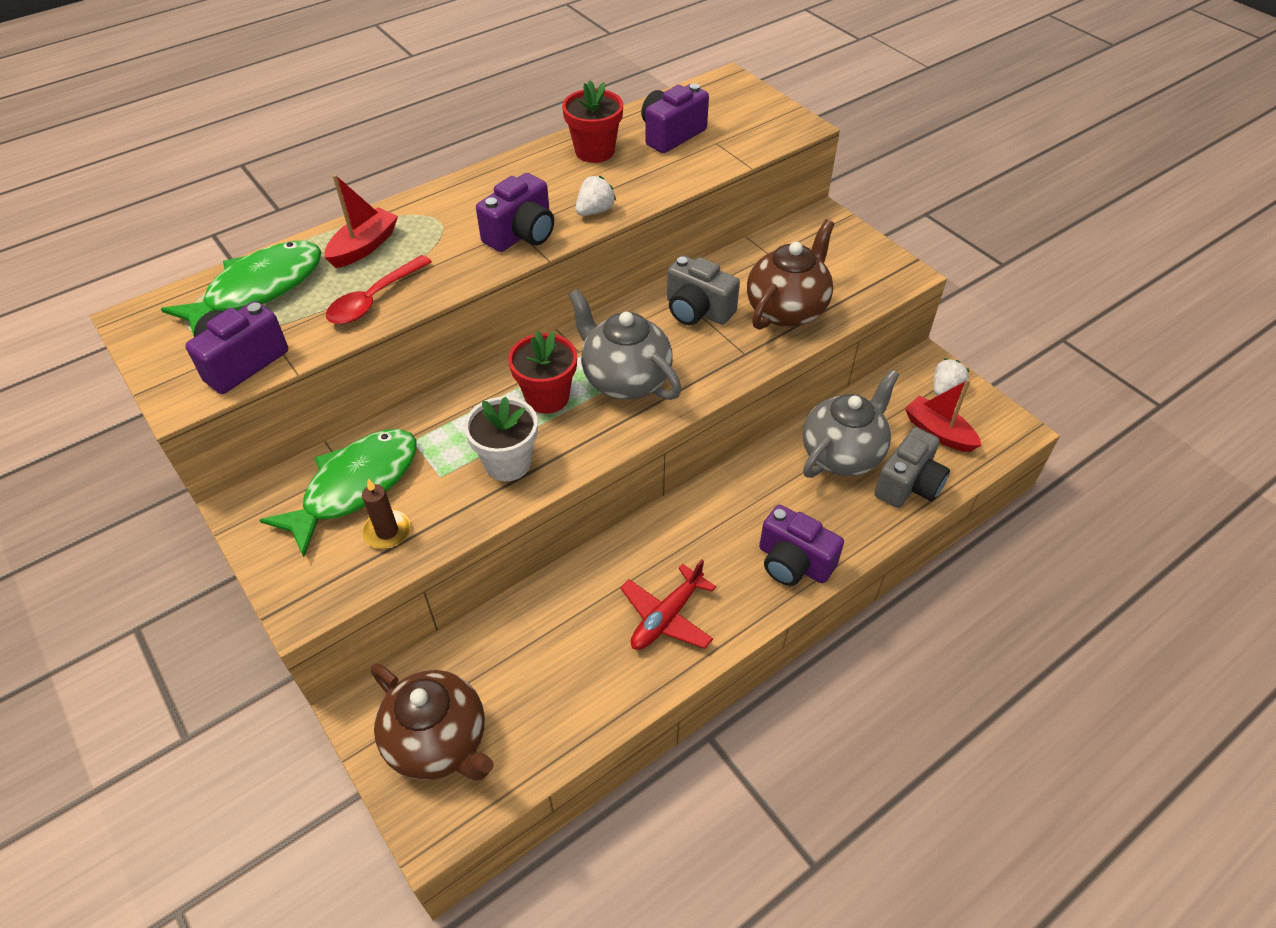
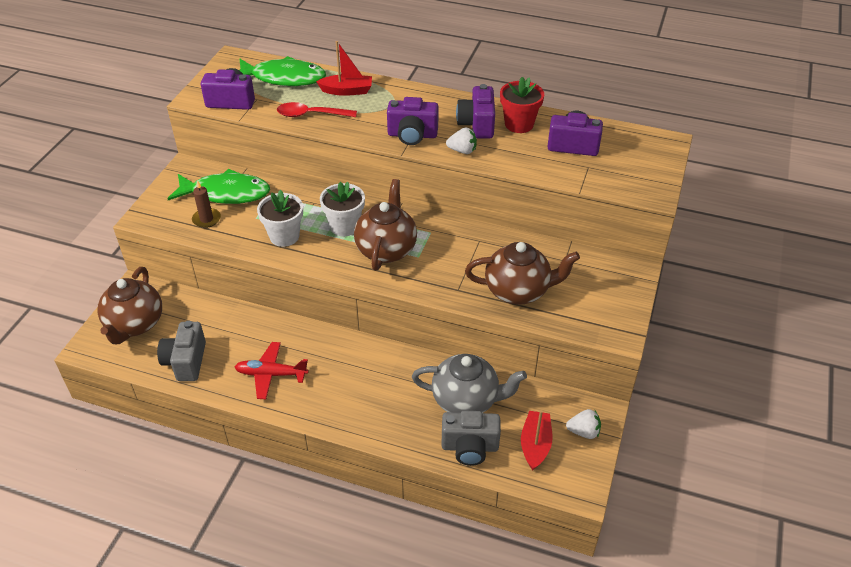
camera: 55 degrees right, 5 degrees down
red flower pot [508,331,577,414] -> white flower pot [320,182,365,236]
grey teapot [568,289,682,400] -> brown teapot [354,179,417,271]
grey camera [667,255,740,325] -> grey camera moved to [157,321,206,381]
purple camera [759,505,844,586] -> purple camera moved to [456,84,495,138]

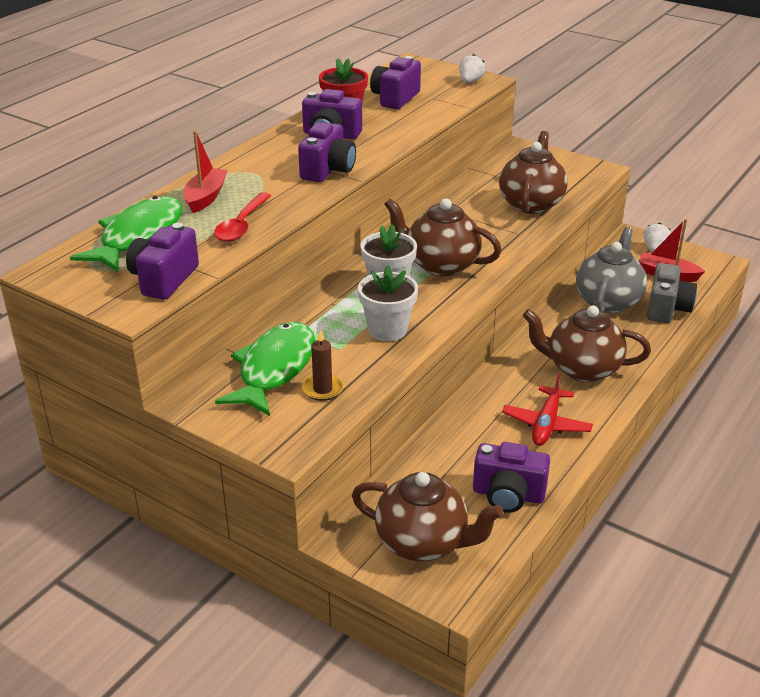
camera: 75 degrees left, 10 degrees down
grey camera [157,321,206,381] -> purple camera [473,442,550,513]
white strawberry [446,128,477,154] -> white strawberry moved to [459,54,485,83]
none -> brown teapot [523,305,651,382]

